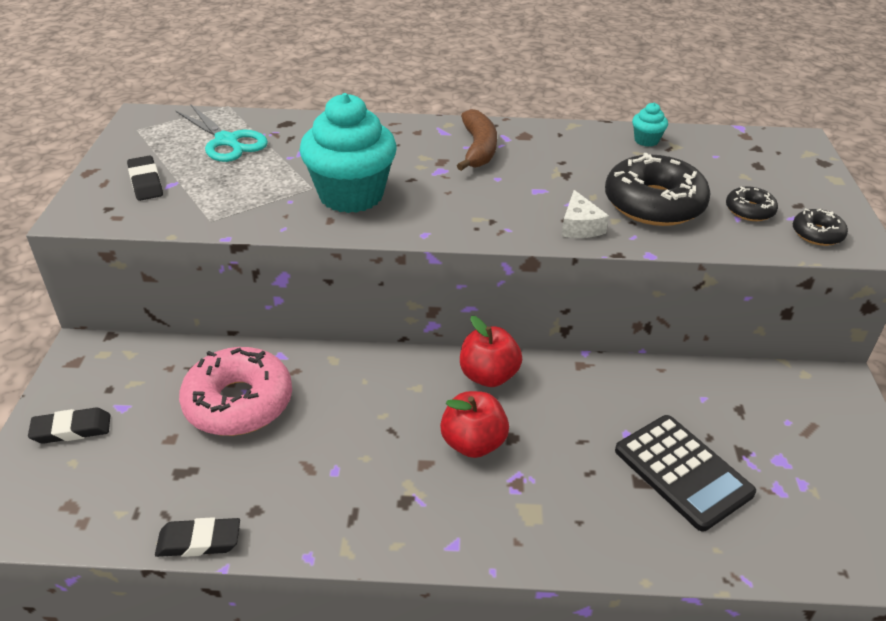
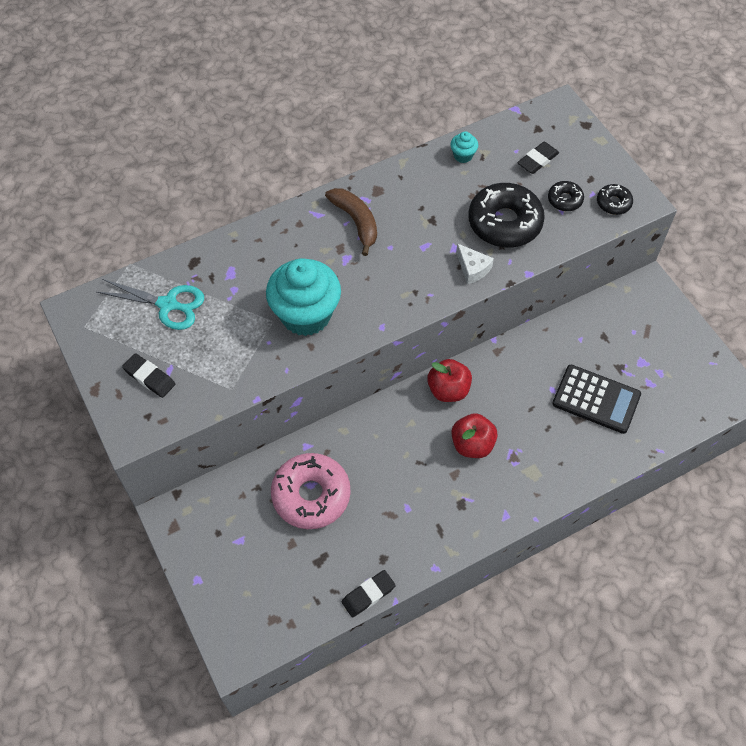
camera: 30 degrees left, 20 degrees up
black eraser [28,408,111,444] -> black eraser moved to [517,142,559,174]

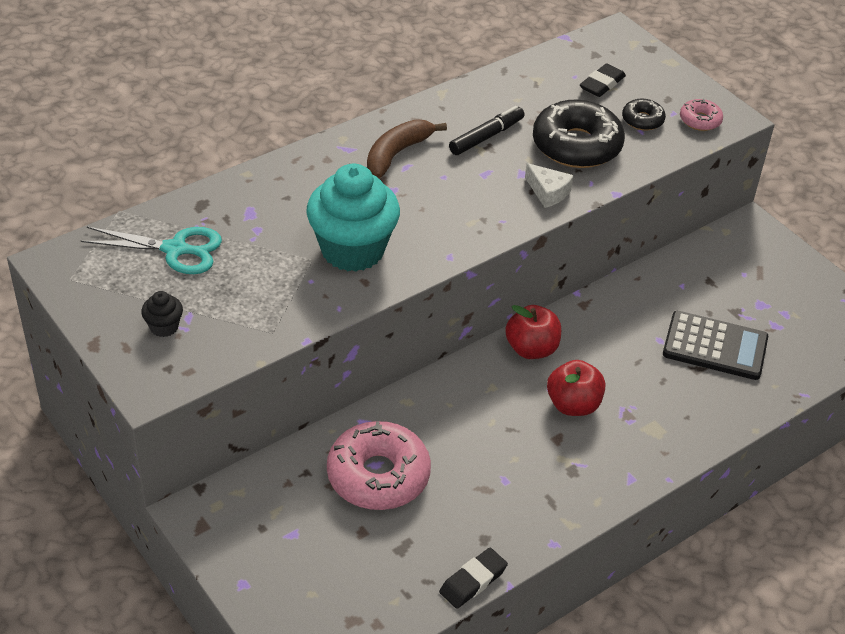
camera: 10 degrees left, 15 degrees down
black eraser [122,353,175,398] -> black cupcake [141,291,183,337]
brown banana [325,188,377,256] -> brown banana turned 105 degrees counterclockwise [367,119,447,178]
turquoise cupcake [450,131,478,163] -> none
black donut [597,184,633,215] -> pink donut [680,99,723,131]
none -> black marker [449,106,524,155]

